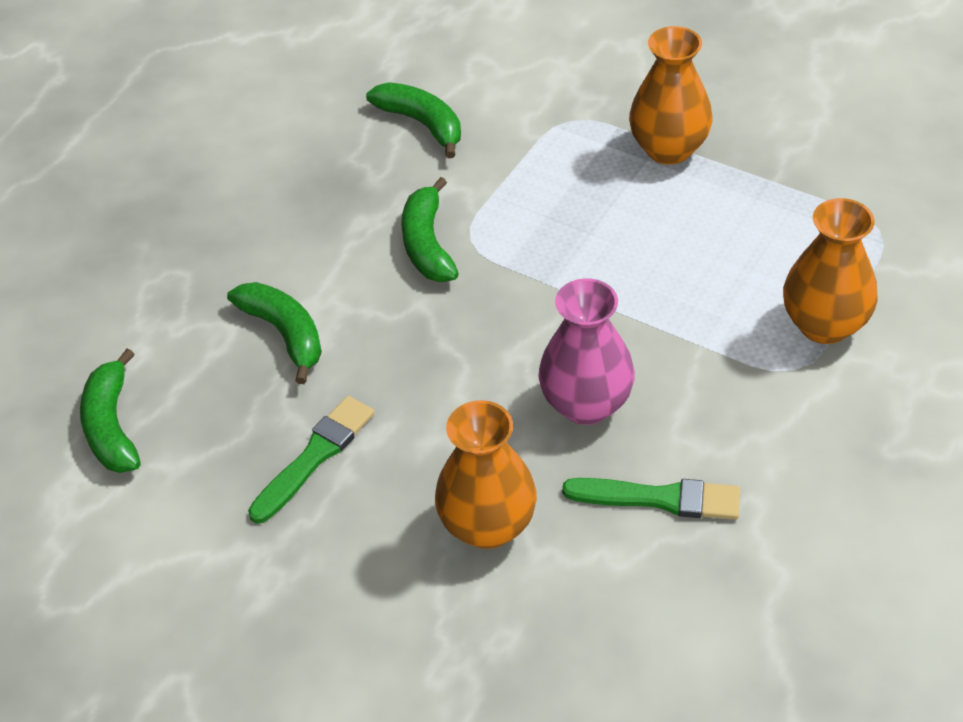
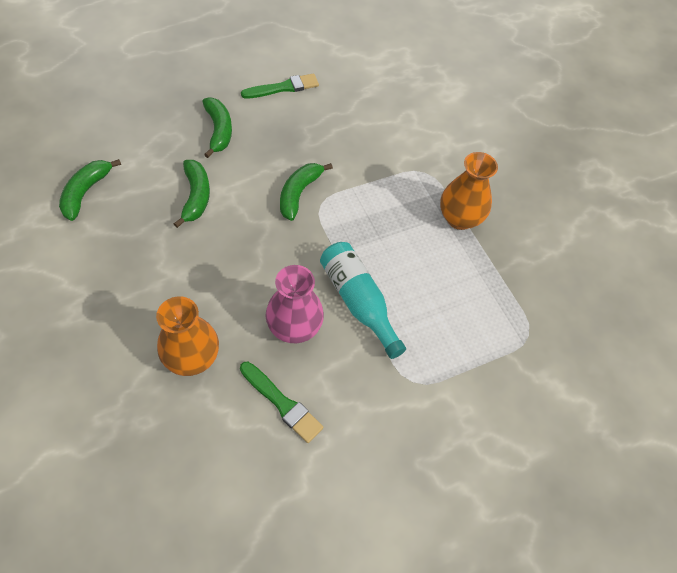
camera: 25 degrees right, 10 degrees up
green brush [248,396,374,523] -> green brush moved to [241,74,319,99]
green banana [366,83,461,158] -> green banana moved to [202,97,232,158]
orange vase [783,198,878,344] -> none
none -> turquoise bottle [320,242,406,359]

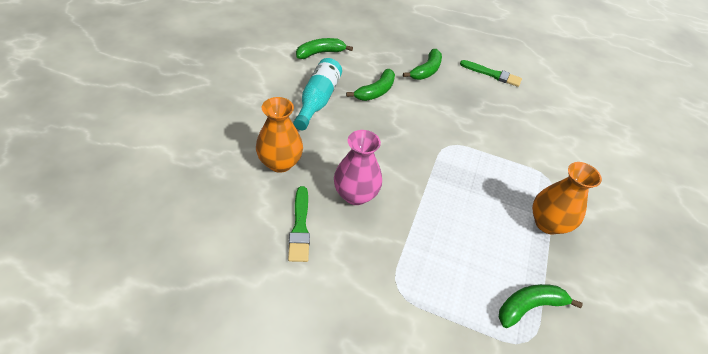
camera: 45 degrees right, 10 degrees down
green banana [280,163,333,221] -> green banana moved to [499,284,583,328]
turquoise bottle [320,242,406,359] -> turquoise bottle moved to [294,58,342,130]

